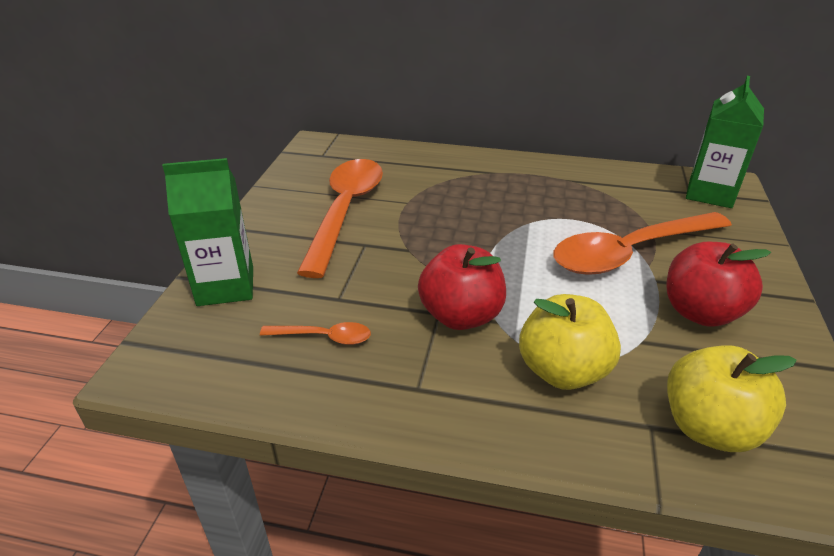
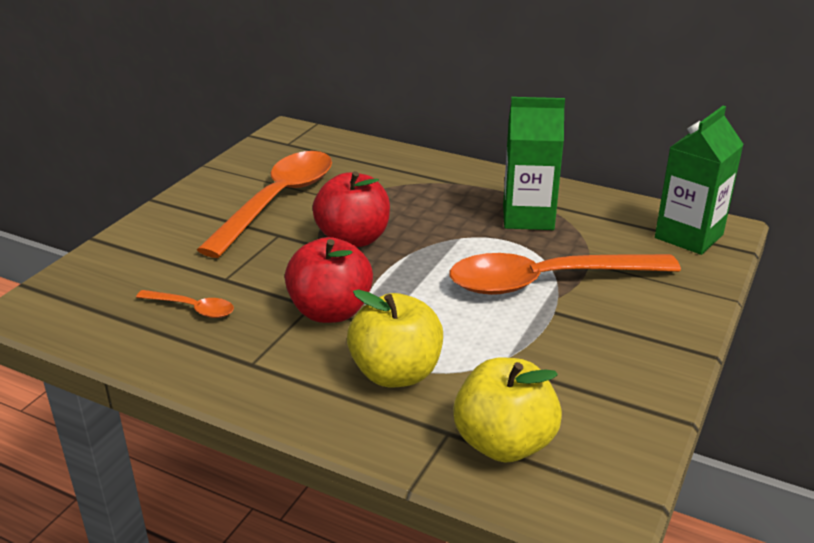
camera: 15 degrees right, 5 degrees down
green carton [162,158,253,306] -> green carton moved to [503,97,565,230]
red apple [667,242,771,327] -> red apple moved to [312,171,390,247]

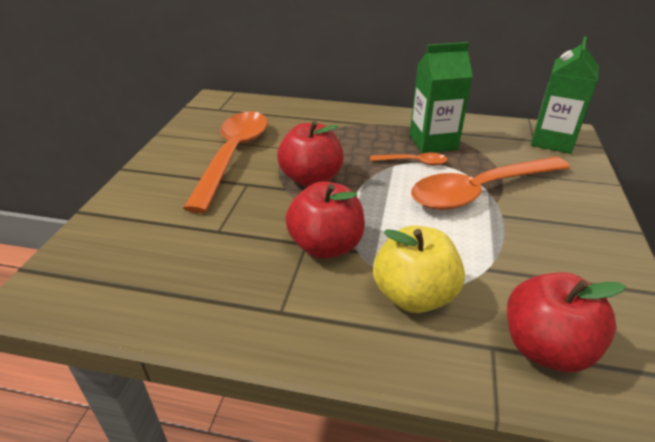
camera: 15 degrees left, 5 degrees up
orange spoon [136,290,234,318] -> orange spoon moved to [370,153,448,165]
yellow apple [453,357,562,462] -> red apple [507,273,626,372]

